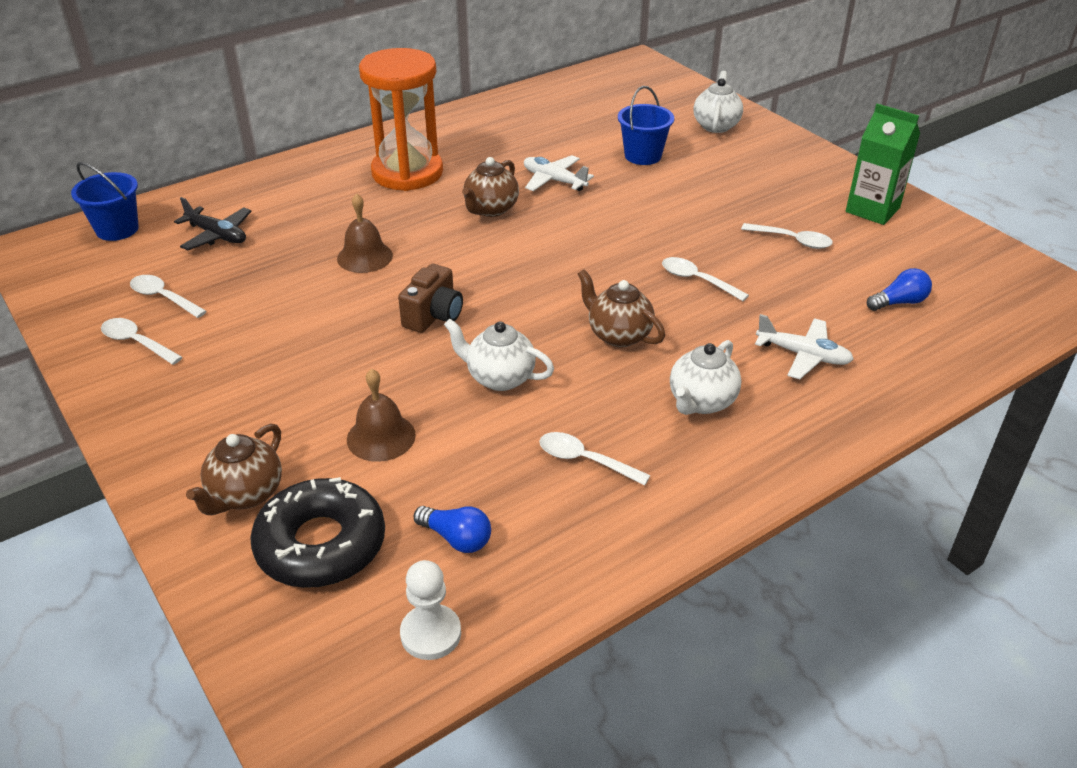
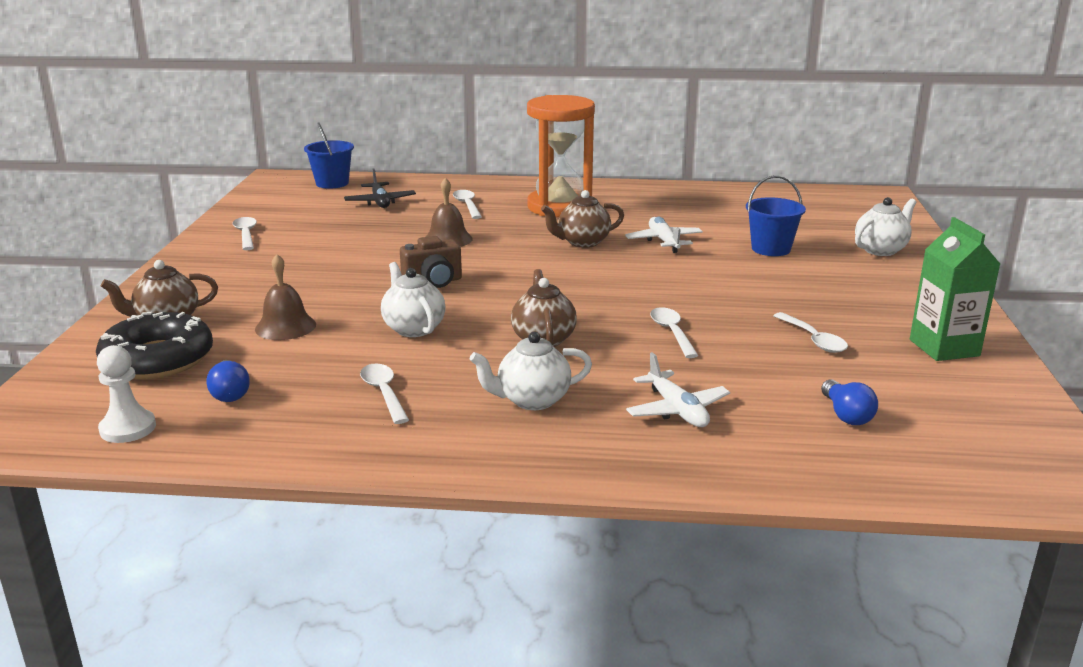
camera: 40 degrees right, 15 degrees down
white spoon [130,275,207,318] -> white spoon moved to [453,190,482,219]
blue light bulb [867,268,932,311] -> blue light bulb turned 60 degrees clockwise [821,379,878,425]

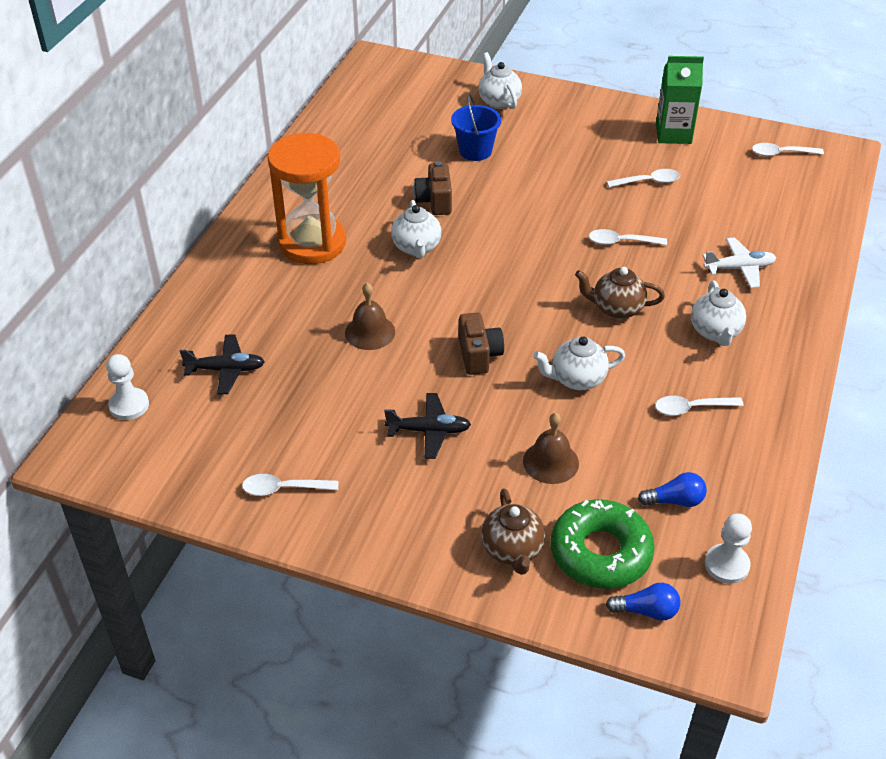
camera: 75 degrees left, 20 degrees up
black donut [96,312,213,380] -> green donut [551,499,655,589]
blue bucket [304,122,354,189] -> white pawn [106,354,149,420]
white spoon [453,190,482,219] -> white spoon moved to [752,143,824,156]
brown teapot [541,190,624,248] -> white teapot [391,200,441,258]
white plane [625,217,703,253] -> brown camera [414,161,452,215]
blue light bulb [821,379,878,425] -> blue light bulb moved to [606,583,680,621]
none -> black plane [384,393,471,459]

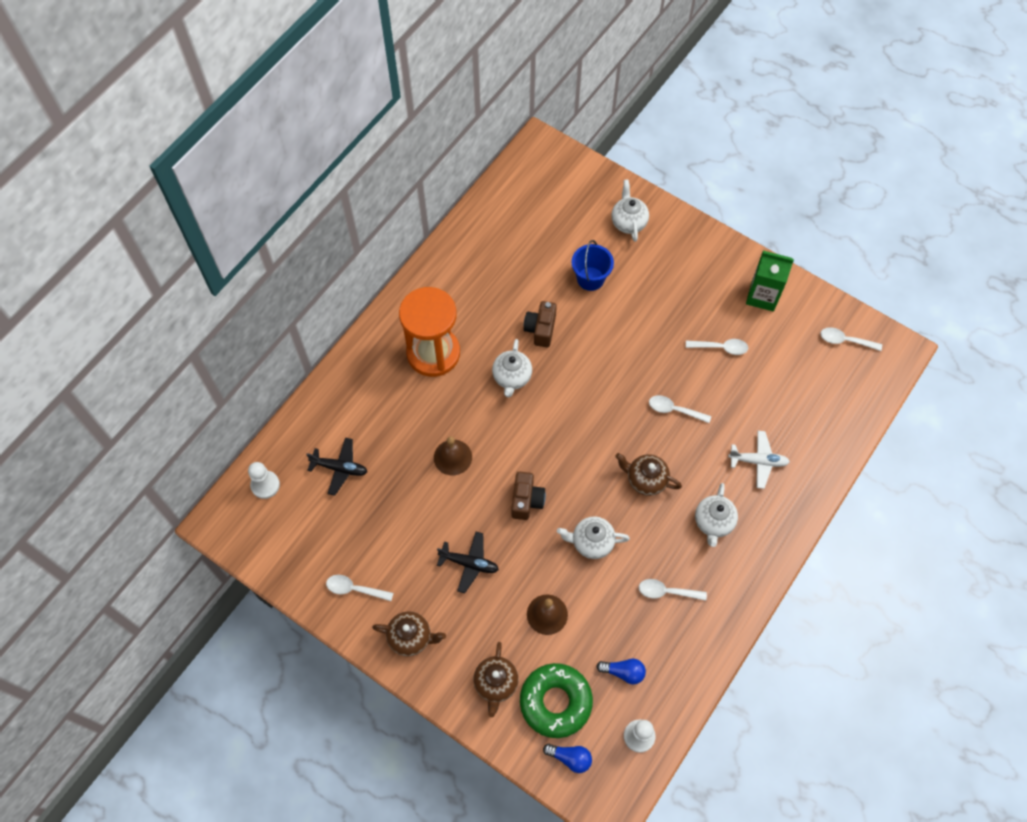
camera: 15 degrees right, 20 degrees up
none -> brown teapot [372,611,446,656]

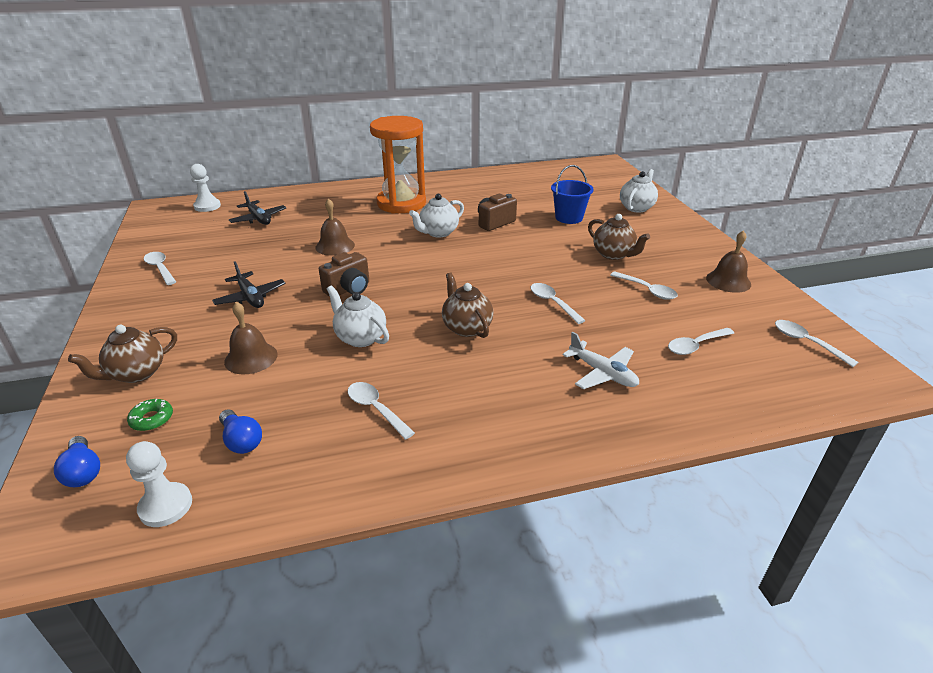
camera: 40 degrees right, 30 degrees down
brown teapot [372,611,446,656] -> brown teapot moved to [588,214,650,260]
green donut [520,663,593,738] -> green donut [127,399,173,431], size x0.42
white teapot [695,483,738,547] -> none
green carton [746,251,794,312] -> brown bell [706,230,751,293]
none -> white spoon [668,328,734,355]

